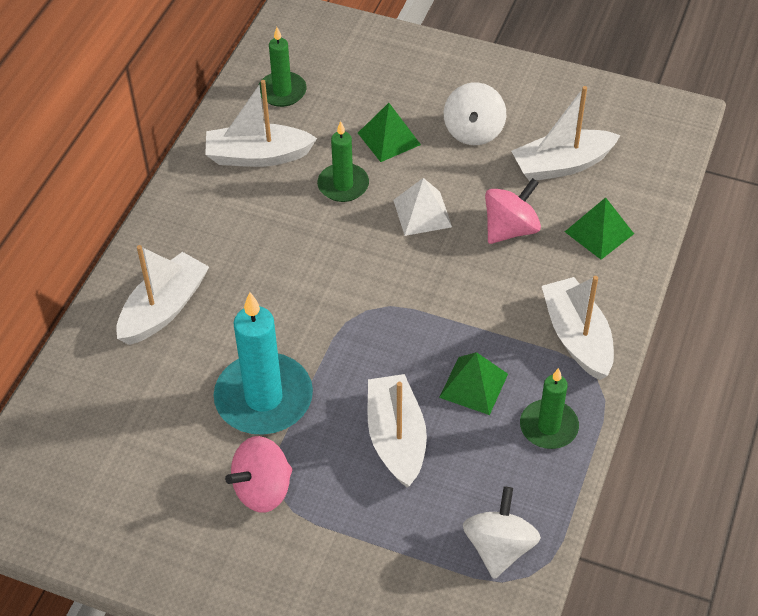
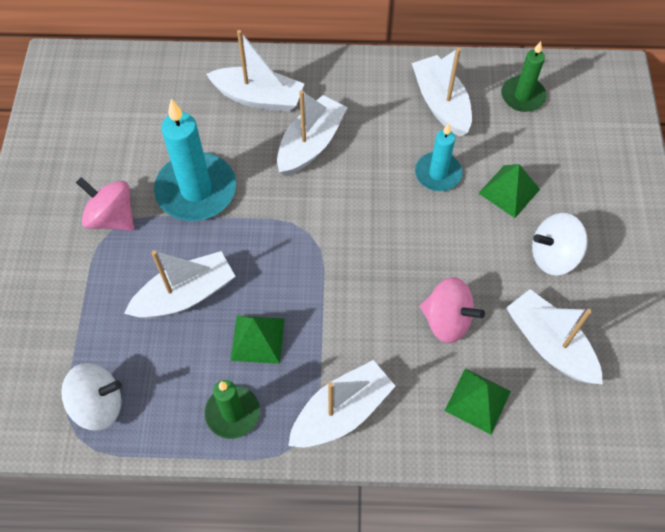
camera: 70 degrees right, 10 degrees up
green candle [317,121,369,202] -> turquoise candle [415,123,463,191]
white pyramid [393,178,452,236] -> none
none -> white boat [277,90,348,176]

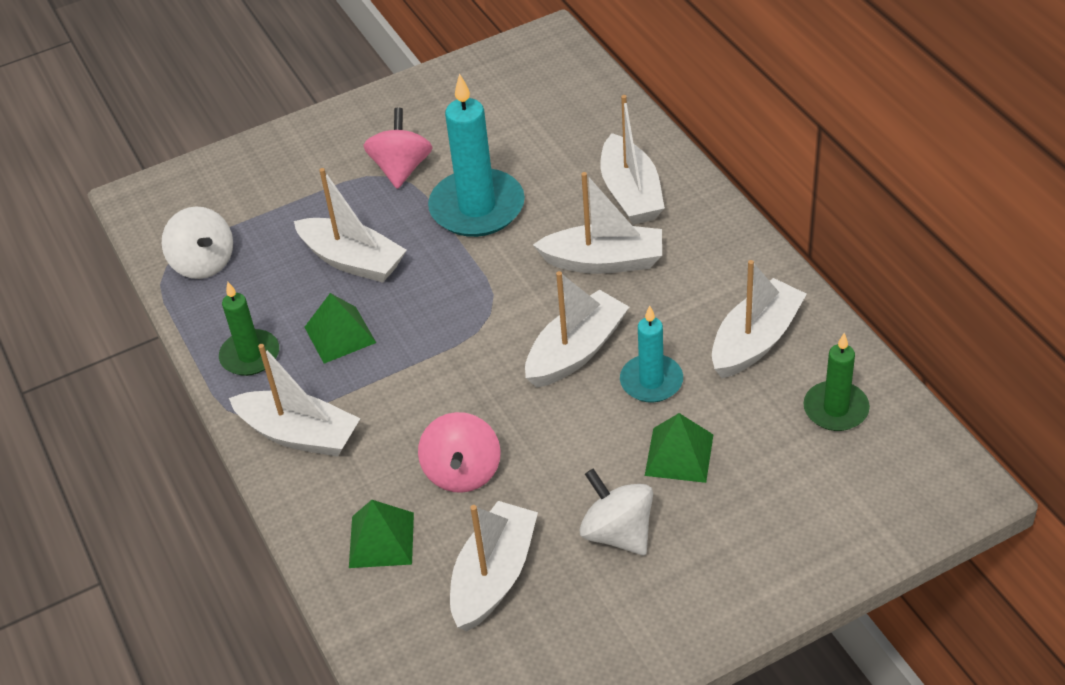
camera: 65 degrees right, 15 degrees down
none -> white boat [525,271,629,388]

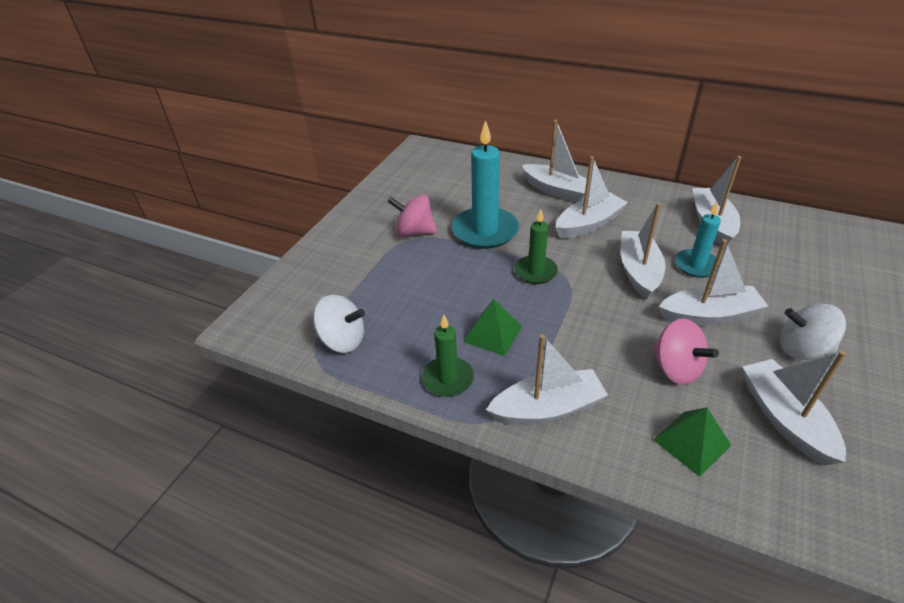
camera: 40 degrees left, 5 degrees down
white boat [294,168,407,283] -> white boat moved to [659,239,768,326]
pink spinning top [363,108,432,189] -> pink spinning top turned 45 degrees counterclockwise [387,194,437,237]
green pyramid [645,413,713,483] -> none
green candle [804,333,870,431] -> green candle moved to [515,209,558,284]

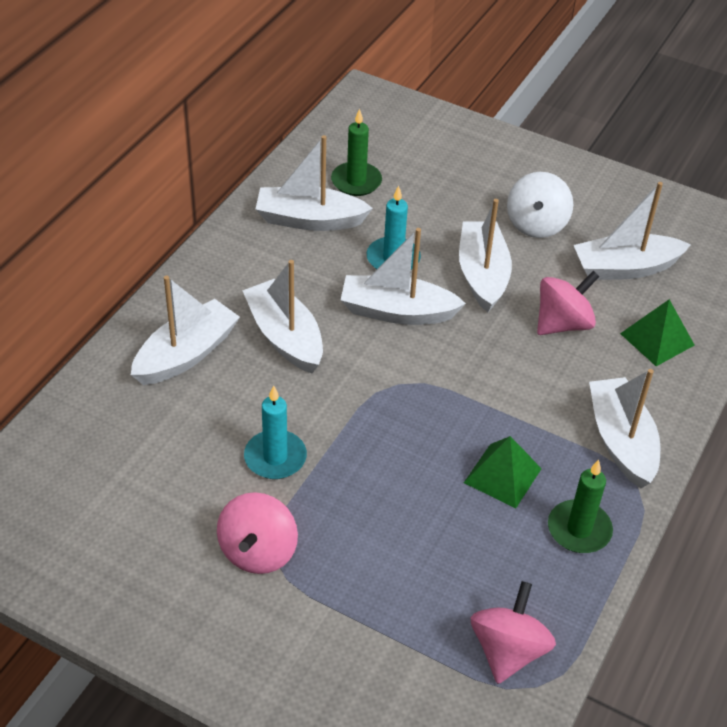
camera: 90 degrees left, 5 degrees up
white spinning top [313,295,365,353] -> pink spinning top [471,581,556,684]
turquoise candle [452,120,519,249] -> turquoise candle [244,386,307,479], size x0.59
green candle [515,209,558,284] -> green candle moved to [331,109,382,196]

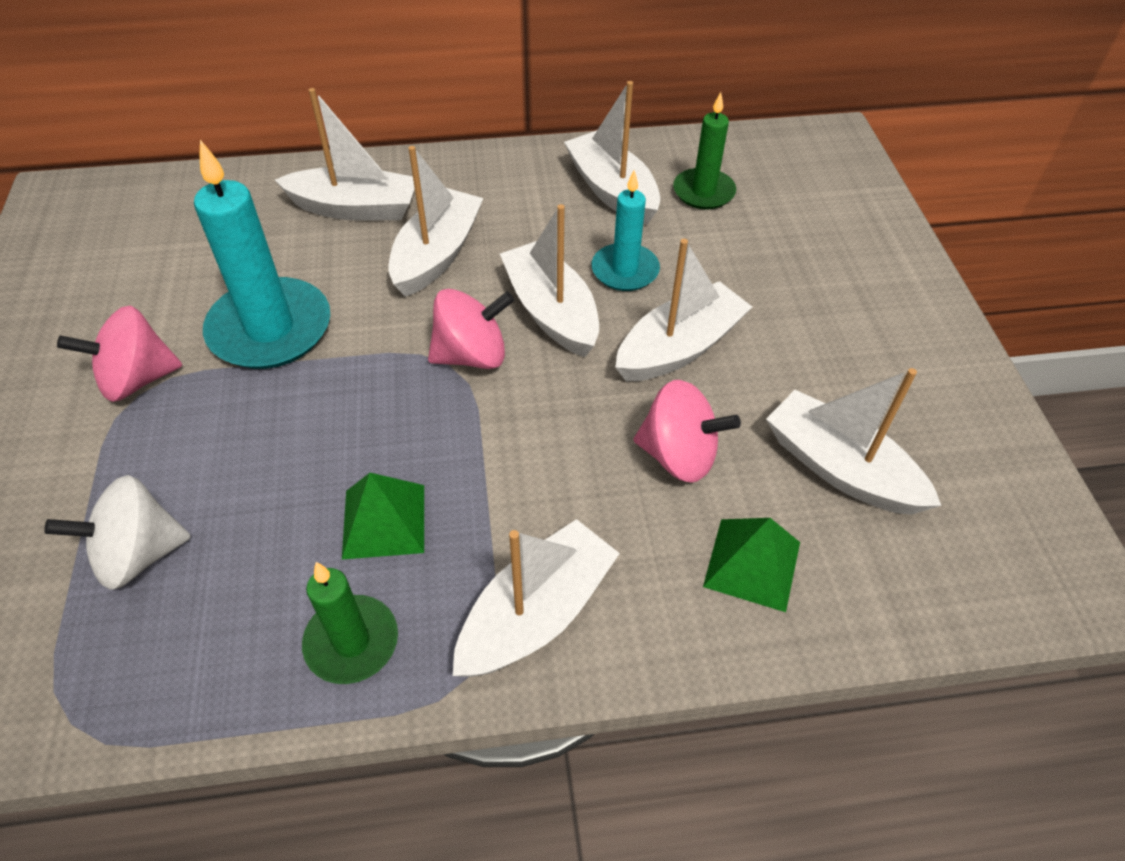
camera: 55 degrees right, 5 degrees up
turquoise candle [244,386,307,479] -> turquoise candle [194,140,330,369], size x1.70
pink spinning top [471,581,556,684] -> pink spinning top moved to [428,289,514,369]
white spinning top [507,172,573,238] -> white spinning top moved to [44,475,191,590]

